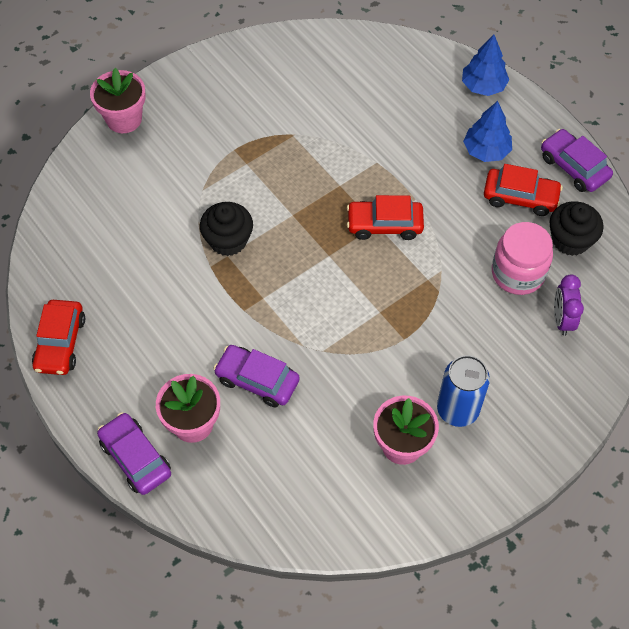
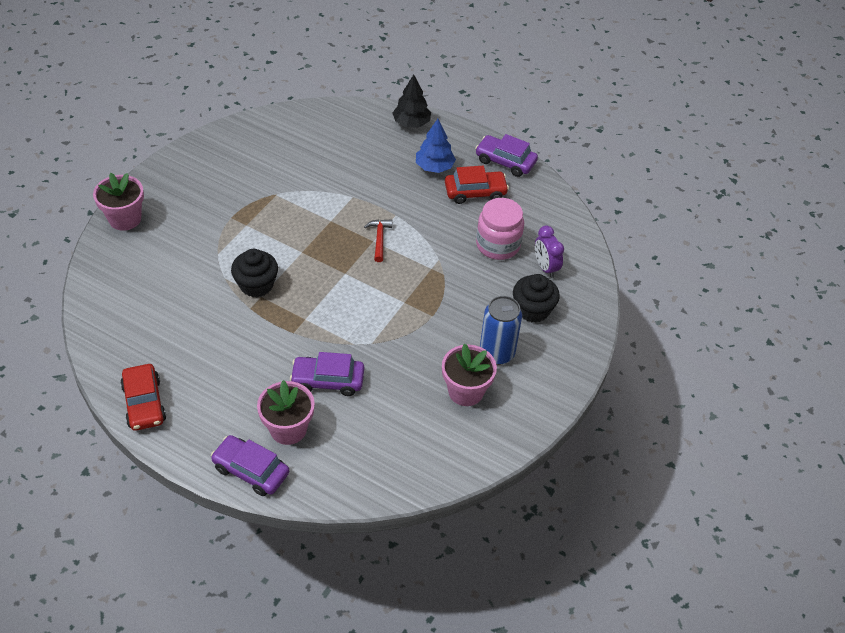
camera: 25 degrees left, 10 degrees down
red car [347,195,424,240] -> red hammer [364,219,392,262]
blue tree [462,34,509,96] -> black tree [392,74,431,127]
black cupcake [549,201,603,256] -> black cupcake moved to [513,274,560,323]

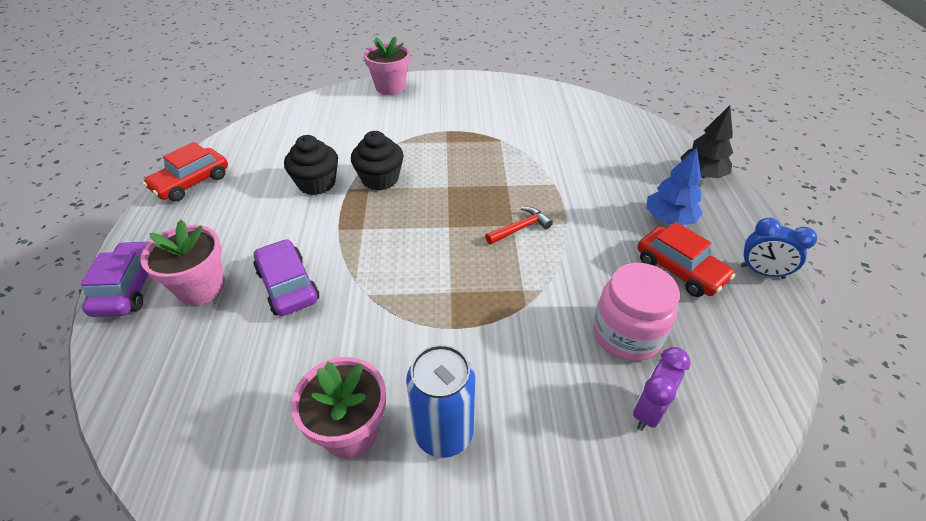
camera: 60 degrees right, 5 degrees down
purple car [475,134,538,177] -> blue clock [740,218,817,279]
black cupcake [513,274,560,323] -> black cupcake moved to [284,135,338,195]

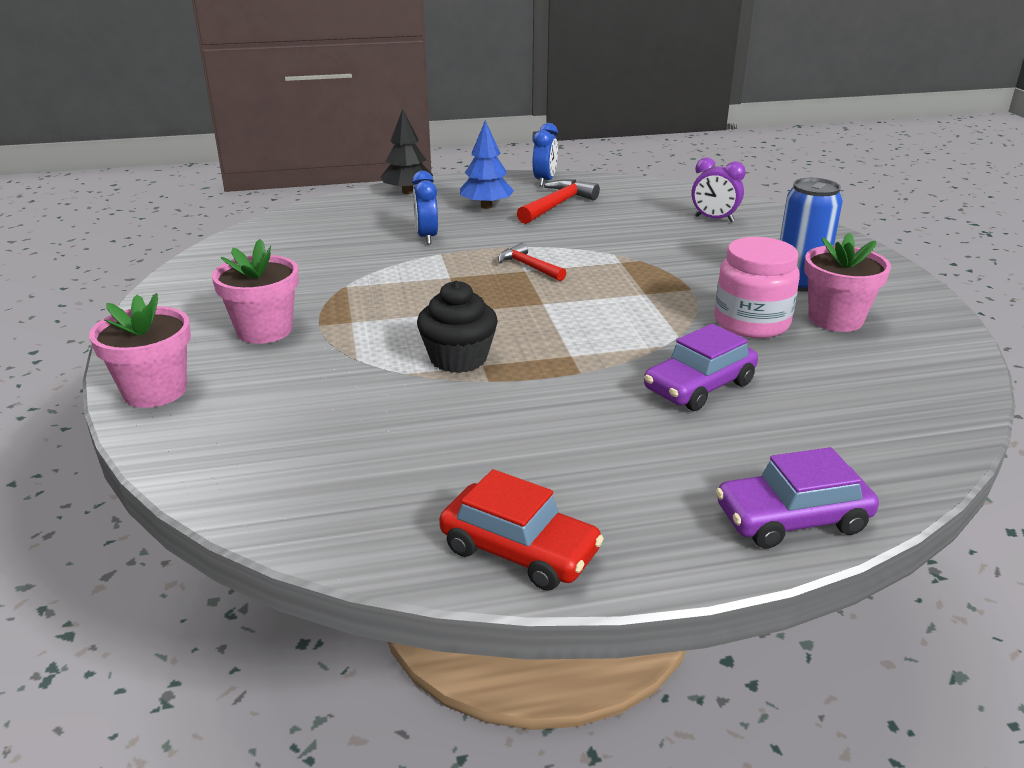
camera: 100 degrees left, 15 degrees down
pink flower pot [140,220,225,305] -> pink flower pot moved to [212,239,299,344]
black cupcake [284,135,338,195] -> none
pink jar [593,263,680,361] -> pink jar moved to [714,237,800,338]
red car [637,222,735,297] -> red hammer [517,179,600,224]
none -> blue clock [412,171,438,244]

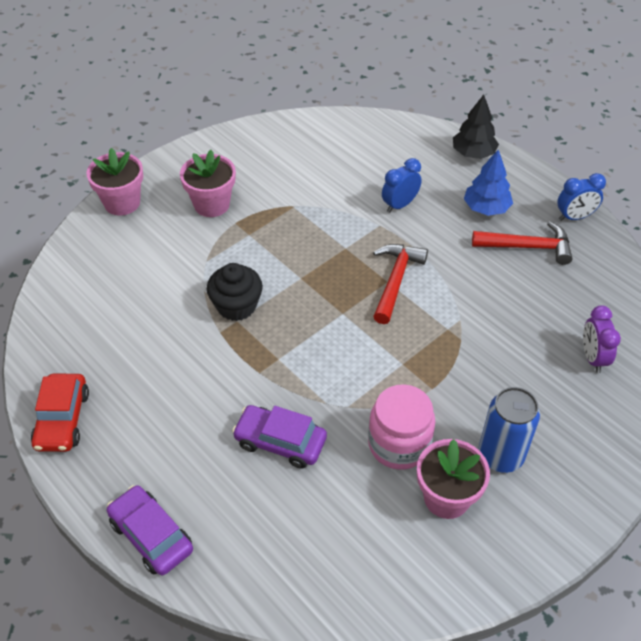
camera: 60 degrees right, 20 degrees up
red hammer [498,243,566,281] -> red hammer [373,244,428,324], size x1.55

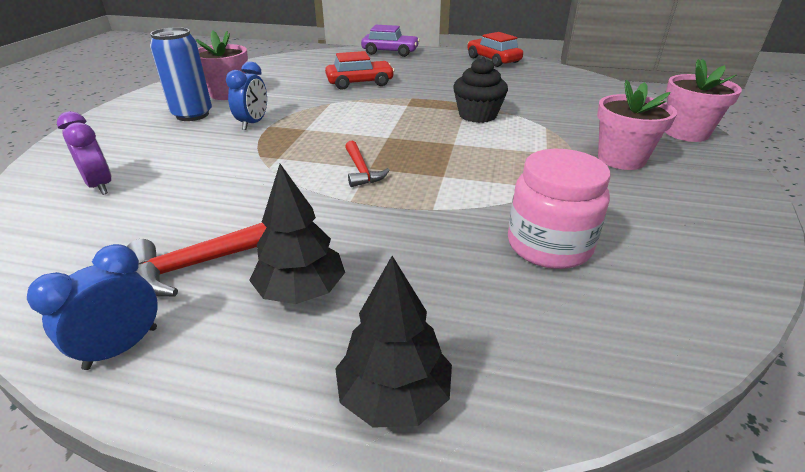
camera: 145 degrees right, 15 degrees down
purple car [232,405,327,469] -> red car [325,51,395,90]
pink jar [368,384,435,470] -> pink jar moved to [508,149,610,269]
red hammer [373,244,428,324] -> red hammer [345,140,390,187], size x0.65
blue clock [382,158,422,213] -> blue clock moved to [226,61,267,130]
blue tree [464,150,513,216] -> black tree [249,164,345,304]

